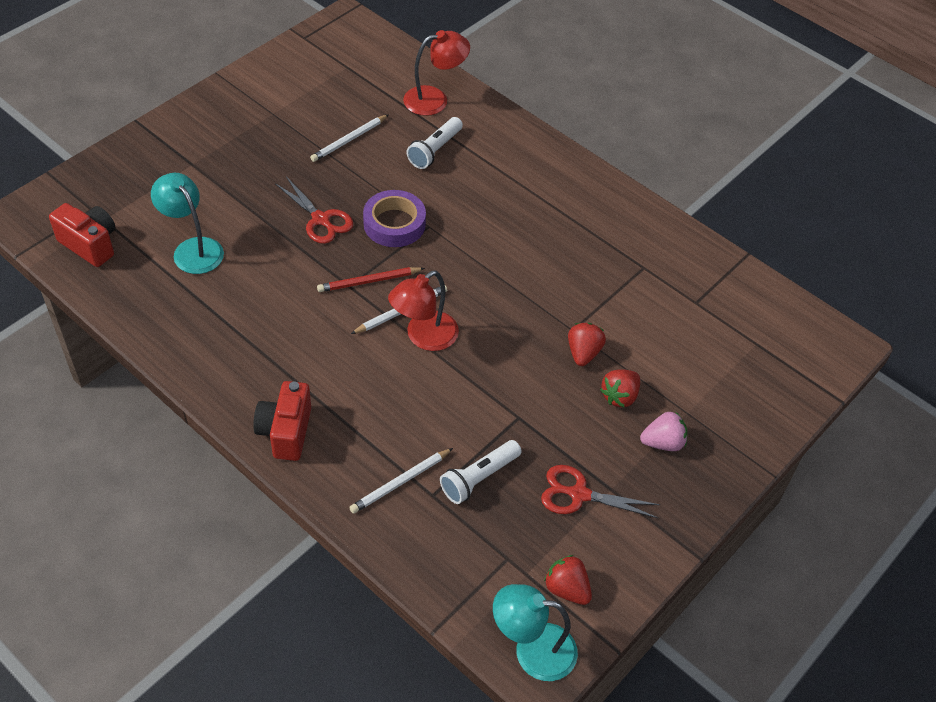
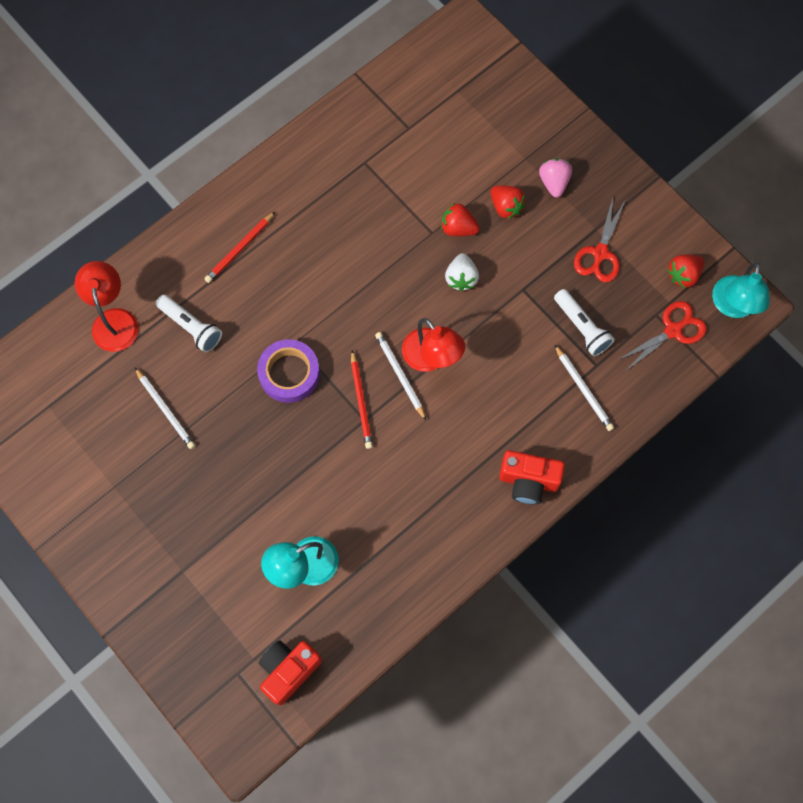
camera: 80 degrees left, 20 degrees up
red scissors [275,177,353,244] -> red scissors moved to [618,301,707,371]
none -> red pencil [204,212,275,283]
none -> white strawberry [445,253,479,291]

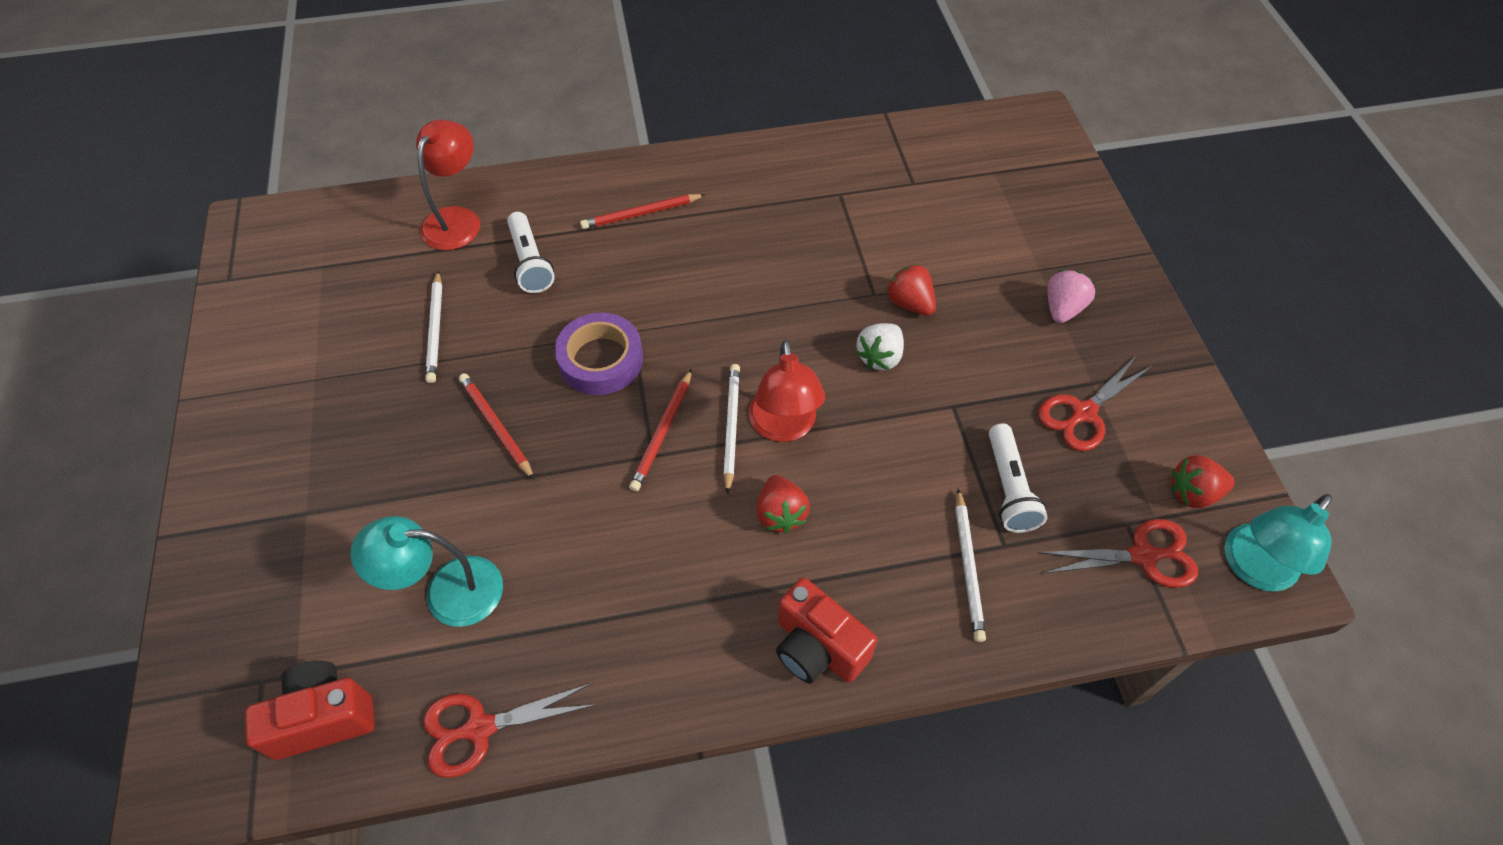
camera: 30 degrees right, 15 degrees down
red strawberry [491,185,526,219] -> red strawberry moved to [756,475,810,533]
none -> red scissors [423,683,595,778]
none -> red pencil [459,373,534,480]

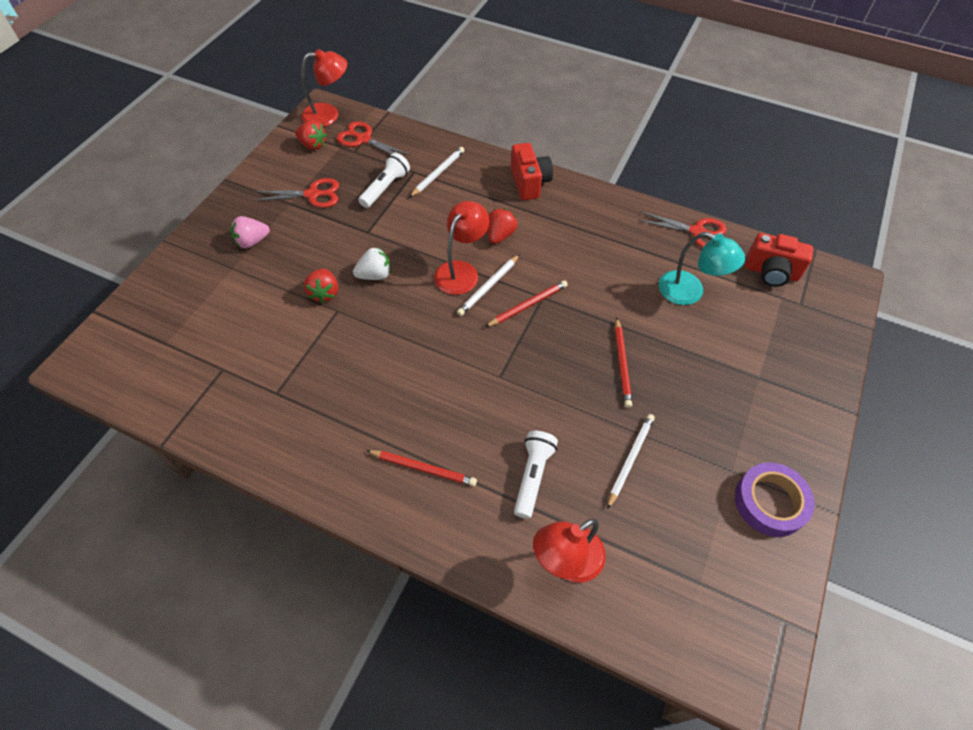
camera: 145 degrees left, 0 degrees up
purple tape [555,313,643,395] -> purple tape moved to [735,462,815,537]
turquoise lamp [1224,494,1332,592] -> red lamp [301,49,347,127]

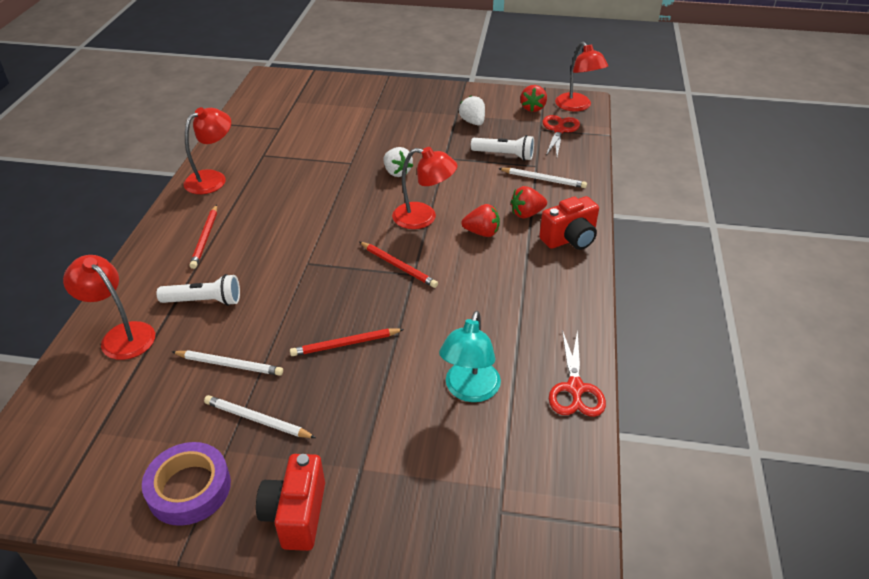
camera: 75 degrees right, 15 degrees down
pink strawberry [231,216,270,249] -> none
red scissors [253,178,339,208] -> white strawberry [459,96,485,125]
red strawberry [304,268,338,303] -> red strawberry moved to [511,186,547,218]
white pencil [457,254,520,316] -> white pencil moved to [204,395,316,438]
red camera [745,233,813,287] -> red camera moved to [256,454,325,551]
none -> red lamp [183,107,231,194]

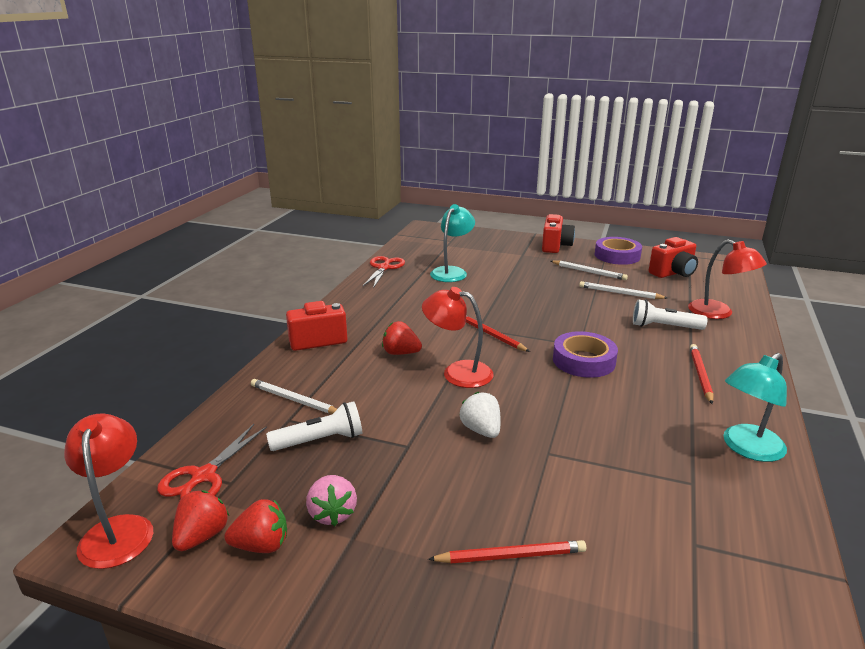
camera: 170 degrees left, 15 degrees down
red lamp [183,107,231,194] -> turquoise lamp [723,353,787,462]
red pencil [290,329,404,356] -> red pencil moved to [428,540,586,564]
white strawberry [459,96,485,125] -> pink strawberry [306,475,357,526]
white flashlight [471,135,534,161] -> white flashlight turned 135 degrees clockwise [266,401,362,451]
red strawberry [511,186,547,218] -> red strawberry moved to [225,499,287,553]
none -> purple tape [553,331,618,378]
none -> red camera [649,237,698,278]

